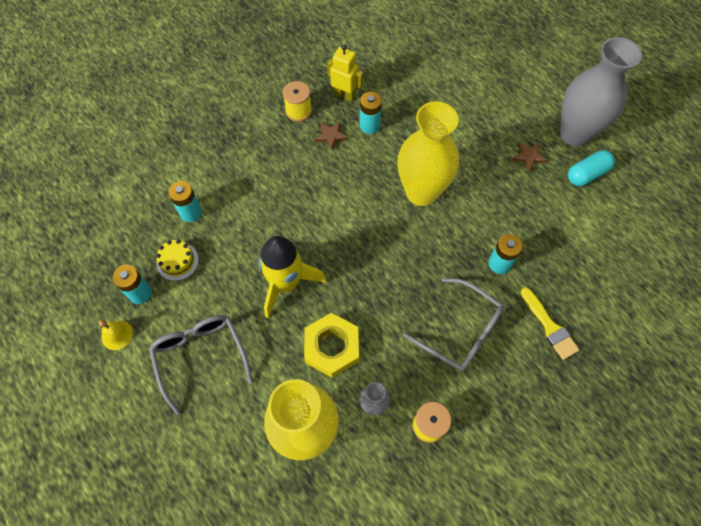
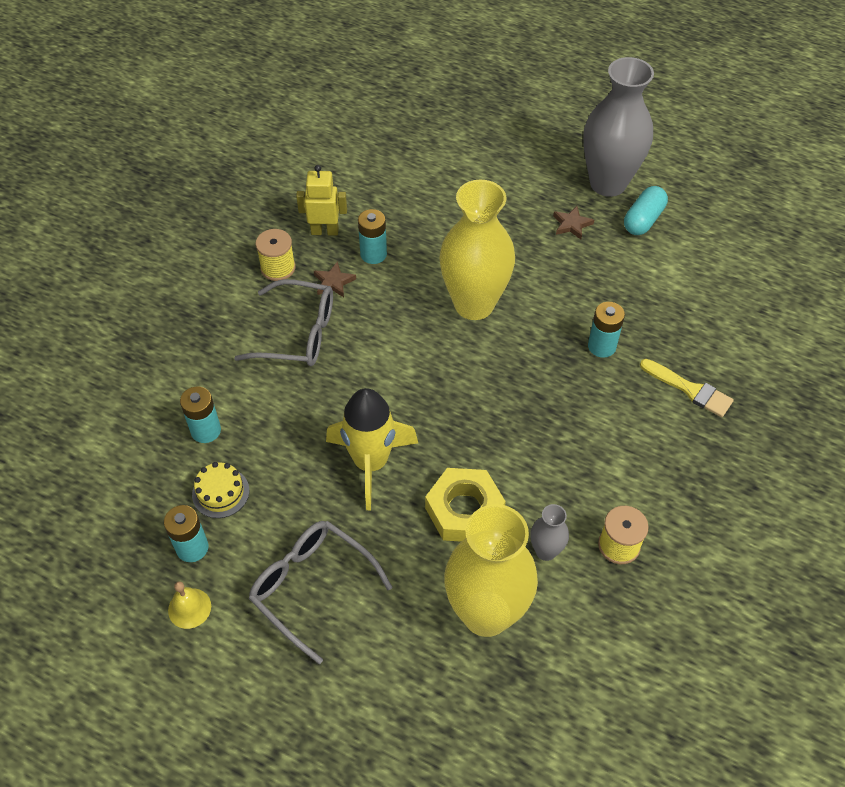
camera: 25 degrees left, 10 degrees down
grey glasses [403,278,504,372] -> grey glasses moved to [234,279,333,366]

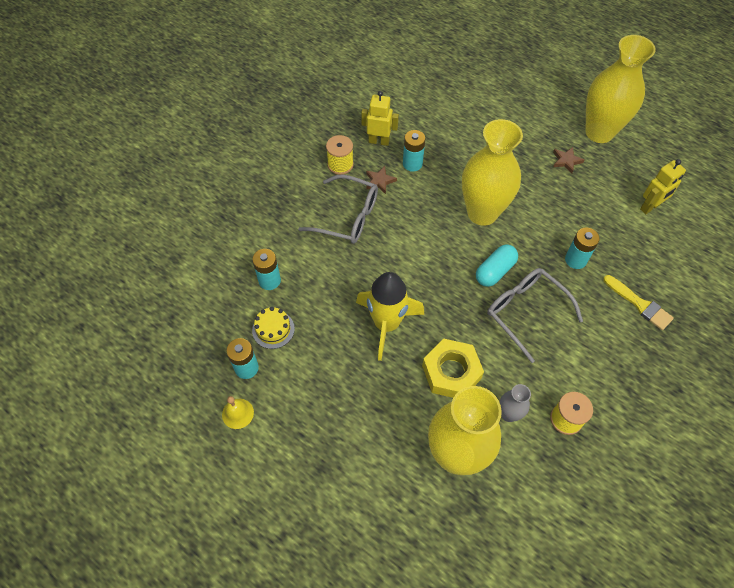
camera: 10 degrees right, 5 degrees up
grey glasses [248,521,392,664] -> grey glasses moved to [487,268,583,363]
grey vase [583,57,654,197] -> yellow vase [585,35,656,143]
turquoise capsule [624,186,668,235] -> turquoise capsule moved to [476,244,518,287]
none -> yellow robot [640,159,686,214]

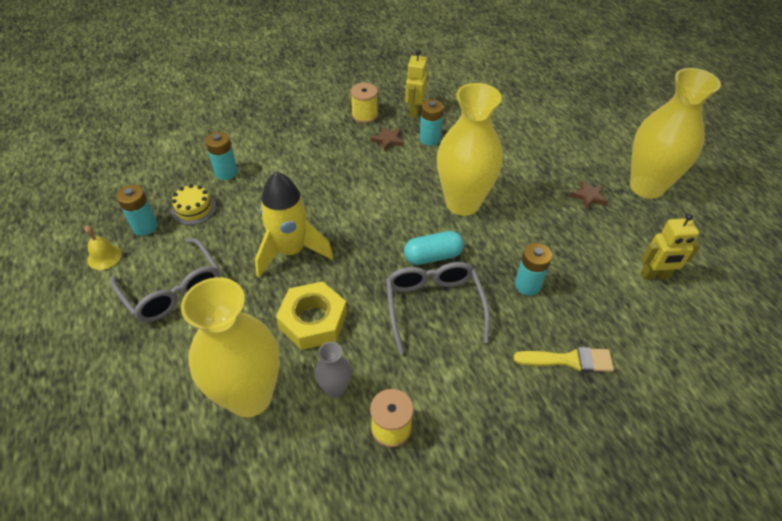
camera: 30 degrees right, 10 degrees down
grey glasses [298,175,378,244] -> grey glasses moved to [110,238,220,322]
yellow robot [361,91,399,146] -> yellow robot turned 120 degrees counterclockwise [405,49,428,118]
yellow brush [603,275,674,330] -> yellow brush turned 75 degrees counterclockwise [513,347,614,372]

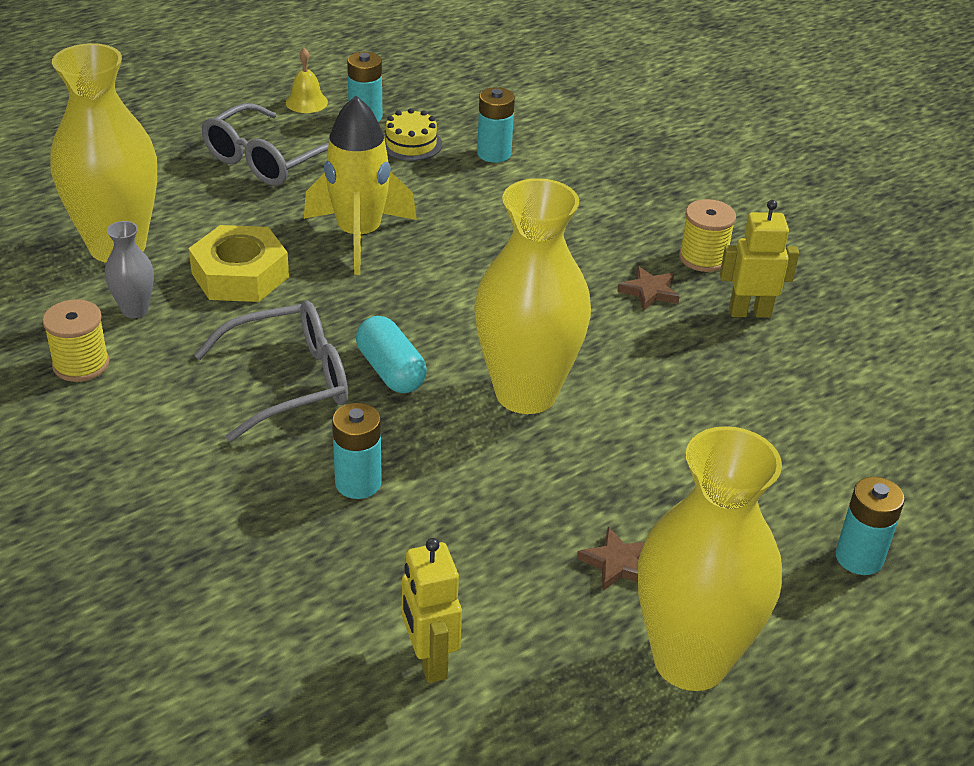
camera: 75 degrees right, 10 degrees down
turquoise battery [419,99,444,146] -> turquoise battery moved to [836,477,905,575]
yellow brush [513,347,614,372] -> none

